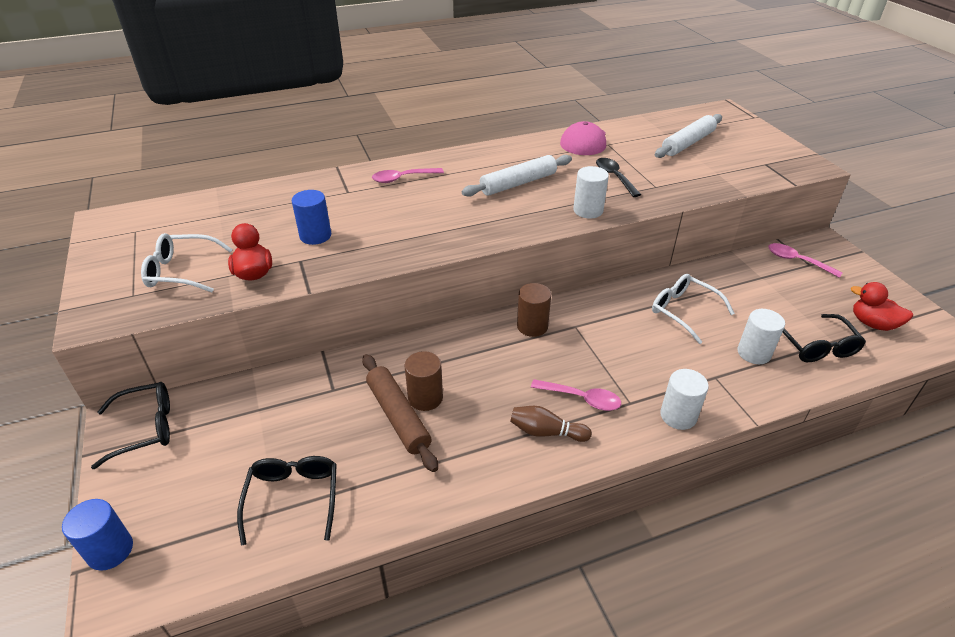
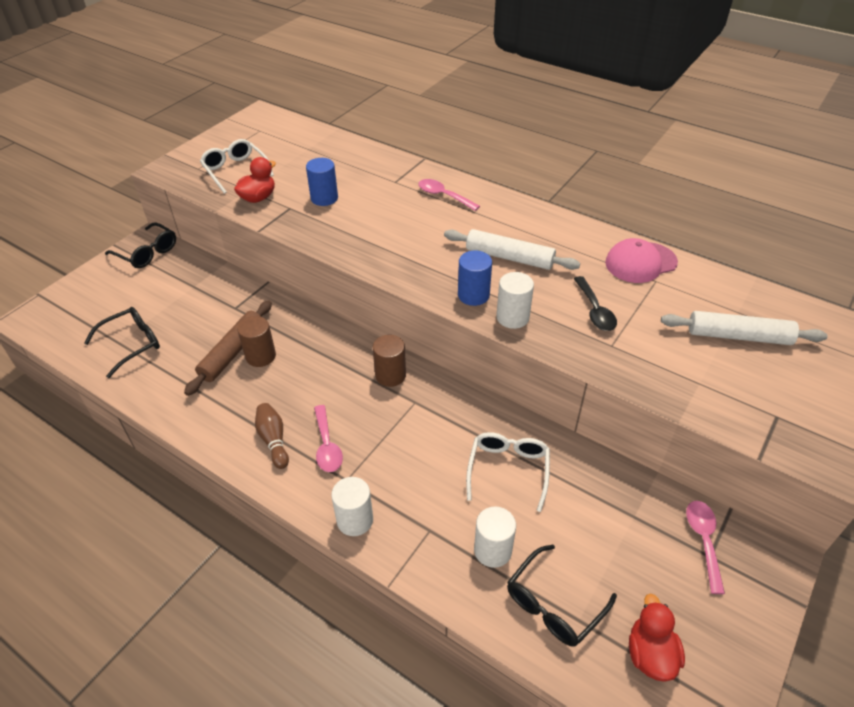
camera: 55 degrees right, 5 degrees up
blue cylinder [62,499,133,571] -> blue cylinder moved to [458,251,492,306]
black spoon [596,158,641,197] -> black spoon turned 135 degrees clockwise [574,276,617,331]

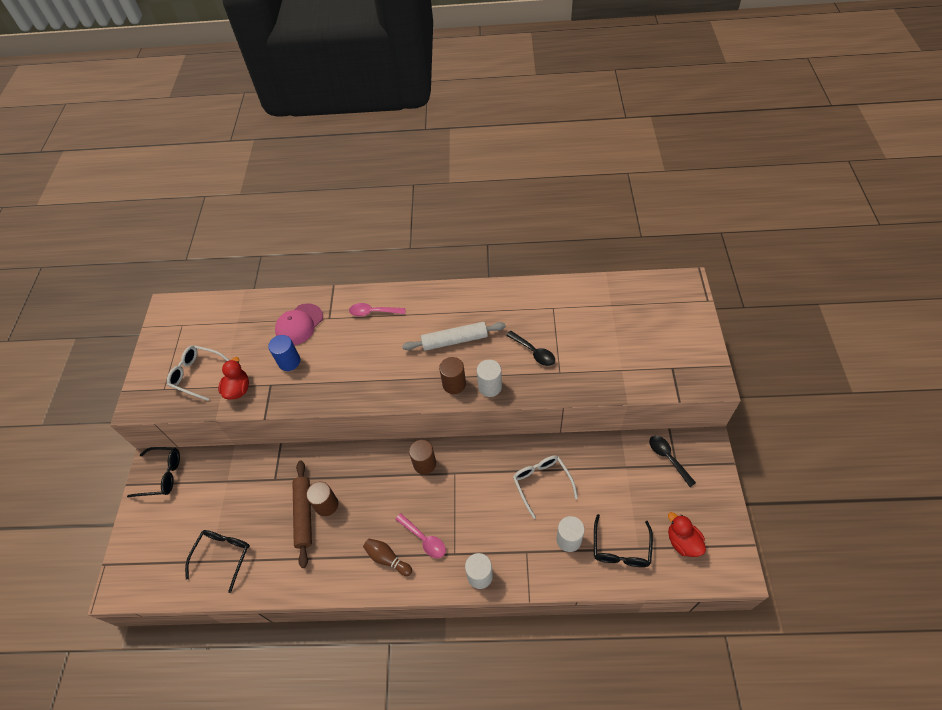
camera: 30 degrees left, 10 degrees up
blue cylinder [458,251,492,306] -> brown cylinder [439,357,466,394]
pink cap [605,238,678,283] -> pink cap moved to [275,303,323,345]
white rolling pin [661,311,828,345] -> none
pink spoon [686,501,725,594] -> black spoon [649,436,696,487]

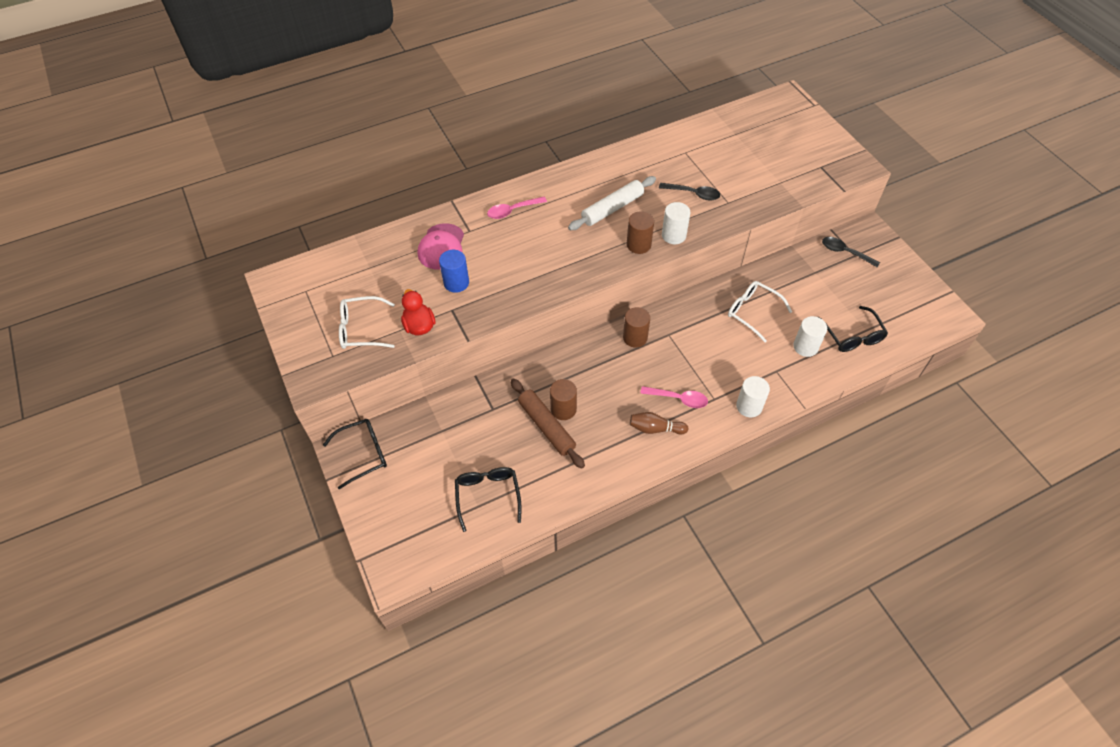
camera: 30 degrees left, 0 degrees up
red duck [668,512,706,557] -> none

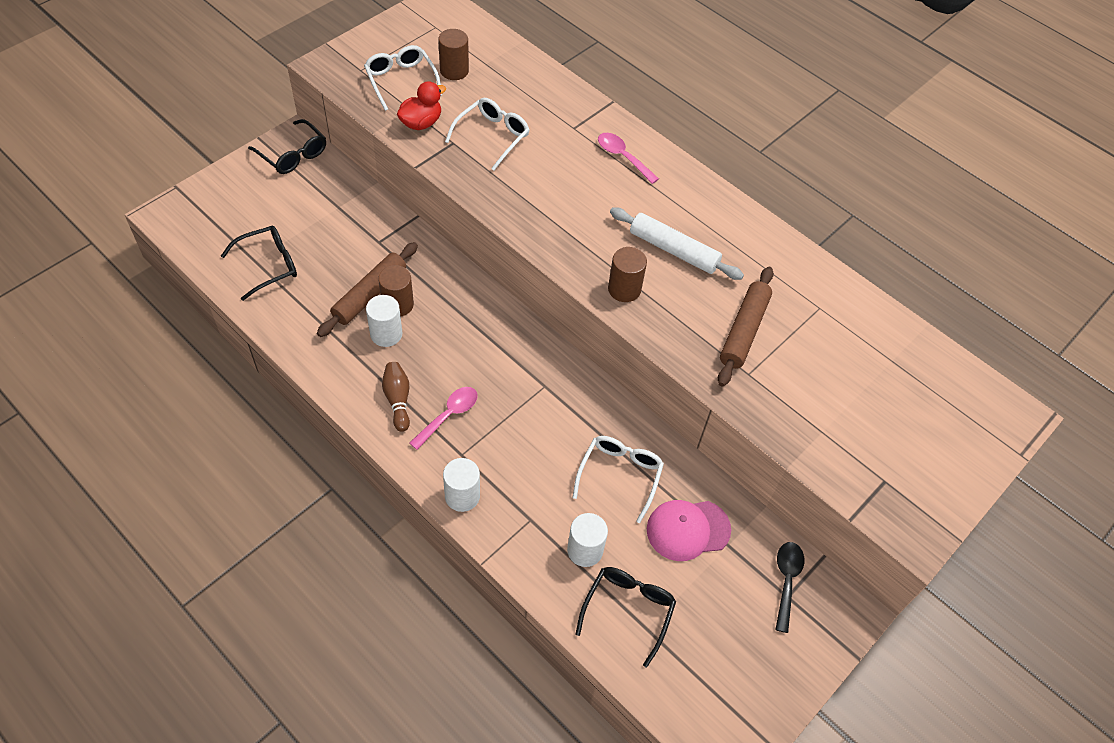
camera: 65 degrees right, 0 degrees up
pink cap [418,223,464,269] -> pink cap moved to [647,500,731,561]
blue cylinder [439,250,469,293] -> white glasses [445,98,529,171]
brown cylinder [623,307,650,348] -> brown cylinder moved to [438,29,469,80]
pink spoon [640,386,708,408] -> pink spoon turned 135 degrees counterclockwise [409,387,478,450]
black spoon [659,183,720,201] -> brown rolling pin [718,267,774,386]
white cylinder [662,202,690,244] -> white cylinder moved to [366,295,402,347]
black glasses [819,306,888,352] -> black glasses turned 150 degrees clockwise [576,567,676,667]

